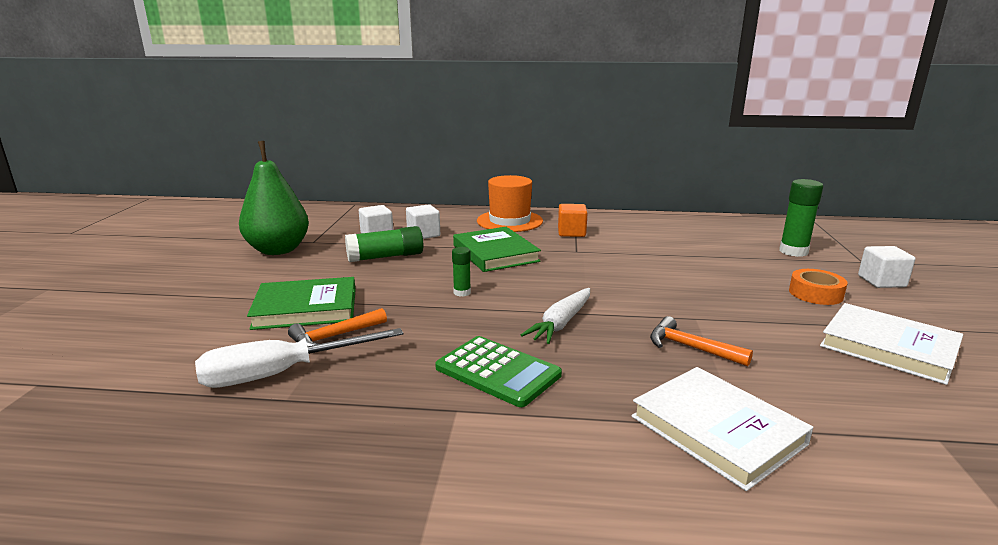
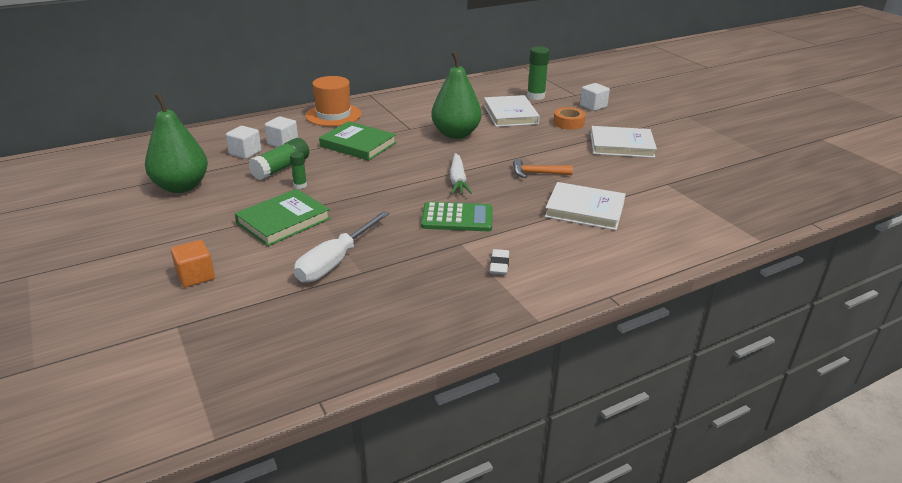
camera: 35 degrees left, 10 degrees up
orange hammer [288,308,387,346] -> none
green glue stick [452,247,471,297] -> green glue stick moved to [290,152,307,189]
orange cube [558,204,587,237] -> orange cube moved to [171,240,215,287]
none -> green pear [431,52,482,139]
none -> white book [484,95,540,127]
none -> white eraser [490,249,509,275]

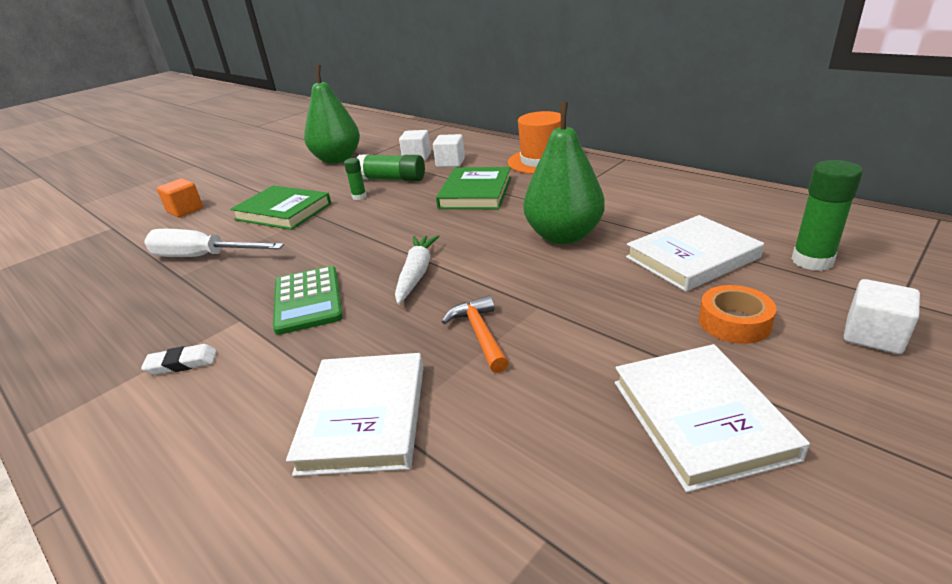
camera: 75 degrees right, 0 degrees up
white carrot [450,153,472,194] -> white carrot turned 120 degrees clockwise [395,235,440,304]

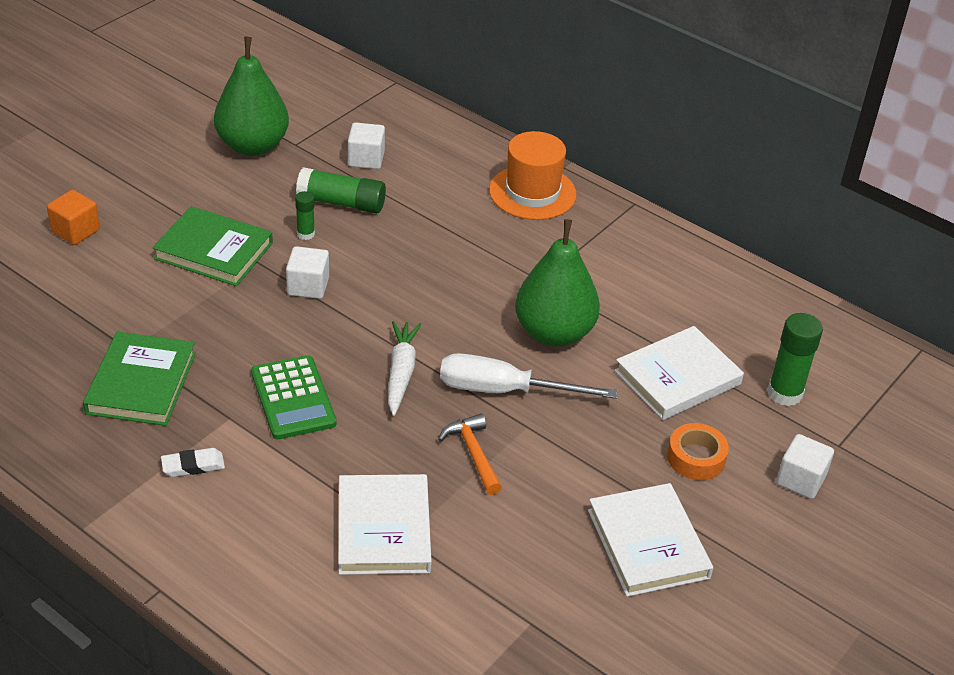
camera: 10 degrees left, 10 degrees up
white screwdriver [144,229,284,257] -> white screwdriver moved to [440,353,617,399]
white cube [433,134,465,167] -> white cube moved to [286,246,329,299]
green book [436,167,511,209] -> green book moved to [83,331,196,426]

